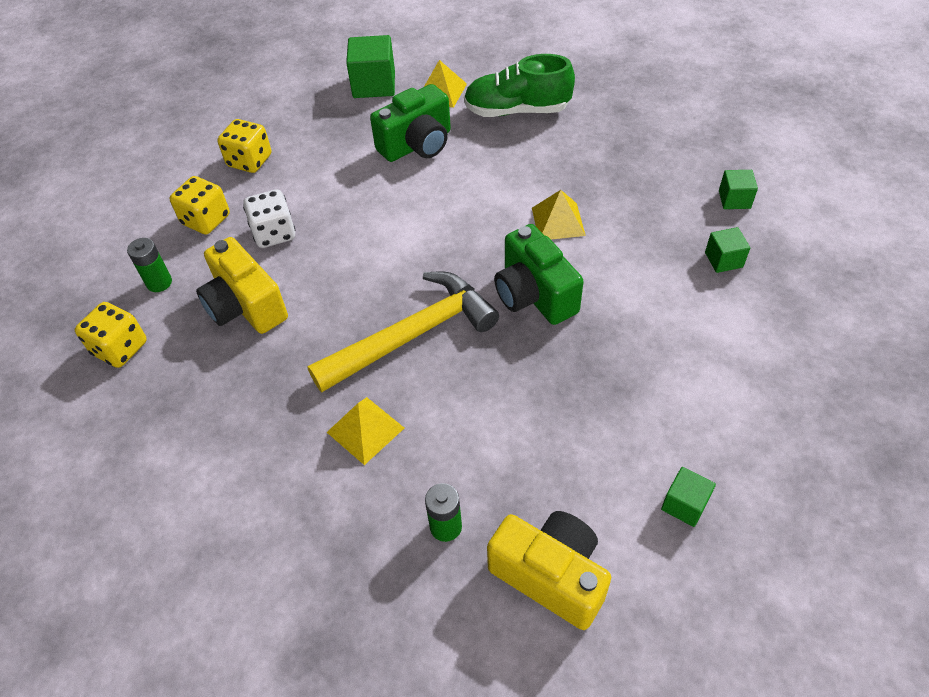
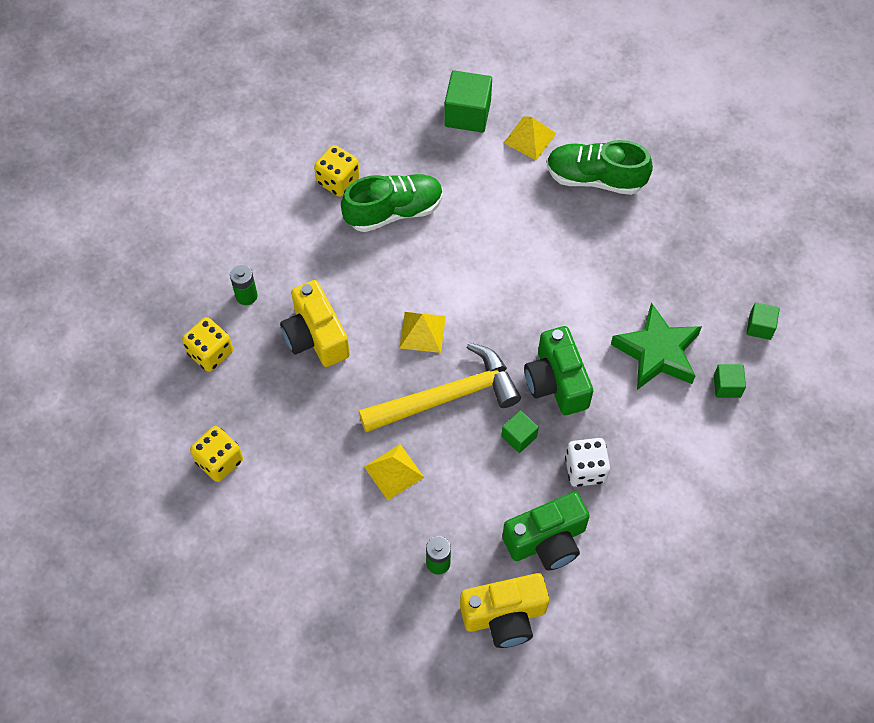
camera: 10 degrees right, 10 degrees up
yellow dice [170,176,230,235] -> yellow dice moved to [190,426,243,482]
white dice [243,189,295,248] -> white dice moved to [565,438,610,487]
green camera [370,84,451,162] -> green camera moved to [502,492,590,571]
yellow camera [487,511,611,630] -> yellow camera turned 120 degrees clockwise [460,573,549,648]
yellow pyramid [532,190,586,240] -> yellow pyramid moved to [400,312,446,353]
green cube [661,467,716,527] -> green cube moved to [501,410,539,453]
none -> green shoe [341,174,443,232]
none -> green star [611,302,702,390]

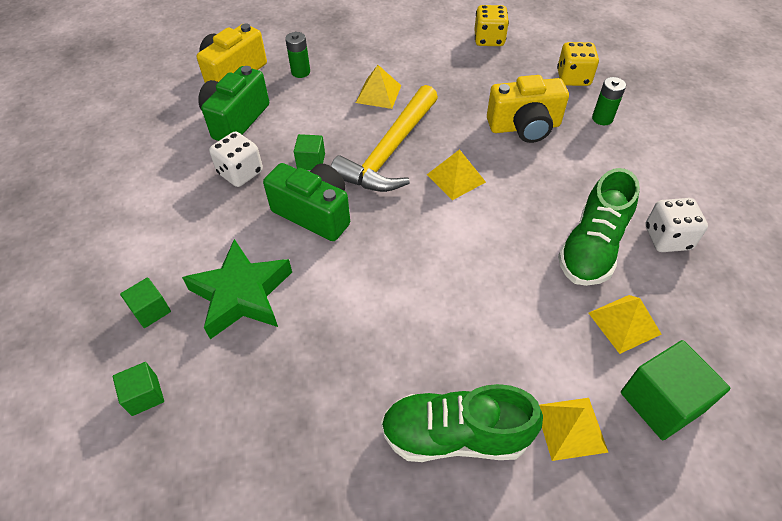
camera: 140 degrees right, 10 degrees down
yellow camera [280,280,350,367] -> yellow camera turned 150 degrees clockwise [487,75,569,143]
yellow dice [314,145,360,197] -> white dice [645,198,708,252]
green shoe [547,140,653,195] -> green shoe turned 150 degrees counterclockwise [381,384,543,462]
none -> yellow pyramid [589,295,662,354]

